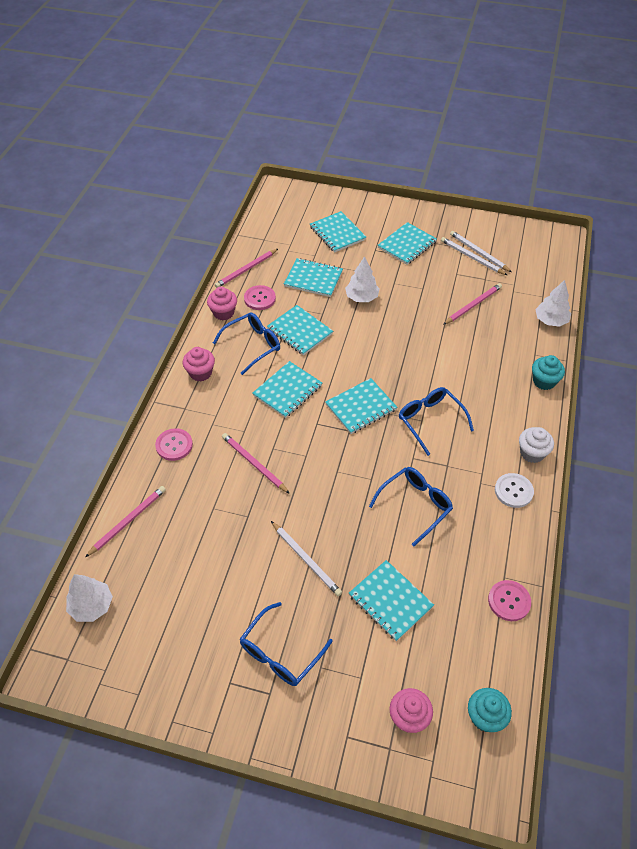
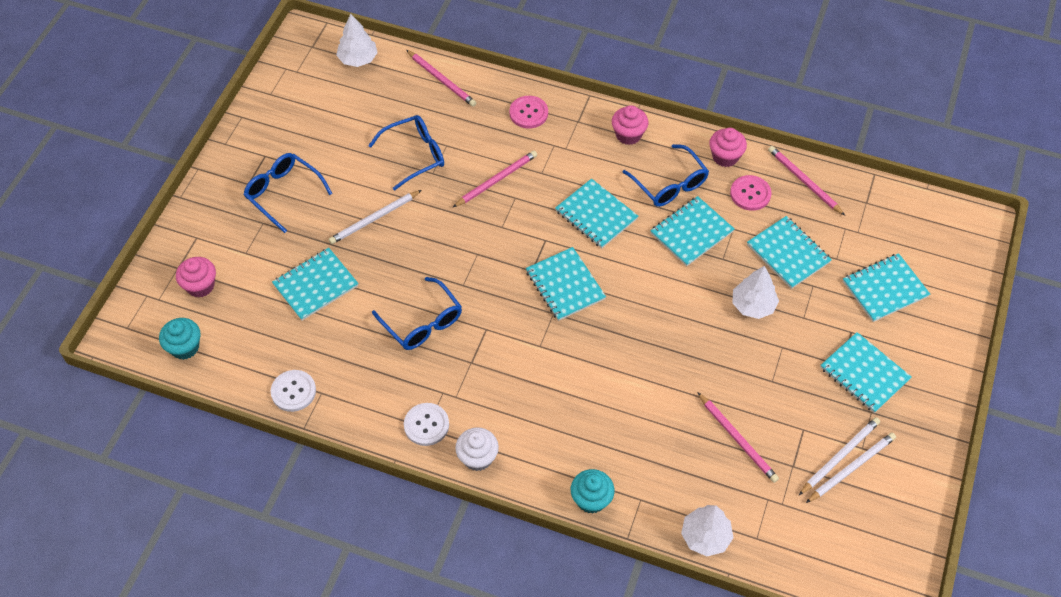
camera: 95 degrees right, 5 degrees up
turquoise notebook [284,258,343,297] -> turquoise notebook turned 60 degrees counterclockwise [747,216,832,289]
blue glasses [399,387,474,456] -> blue glasses moved to [368,115,444,191]
pink button [488,580,531,621] -> white button [271,370,316,412]

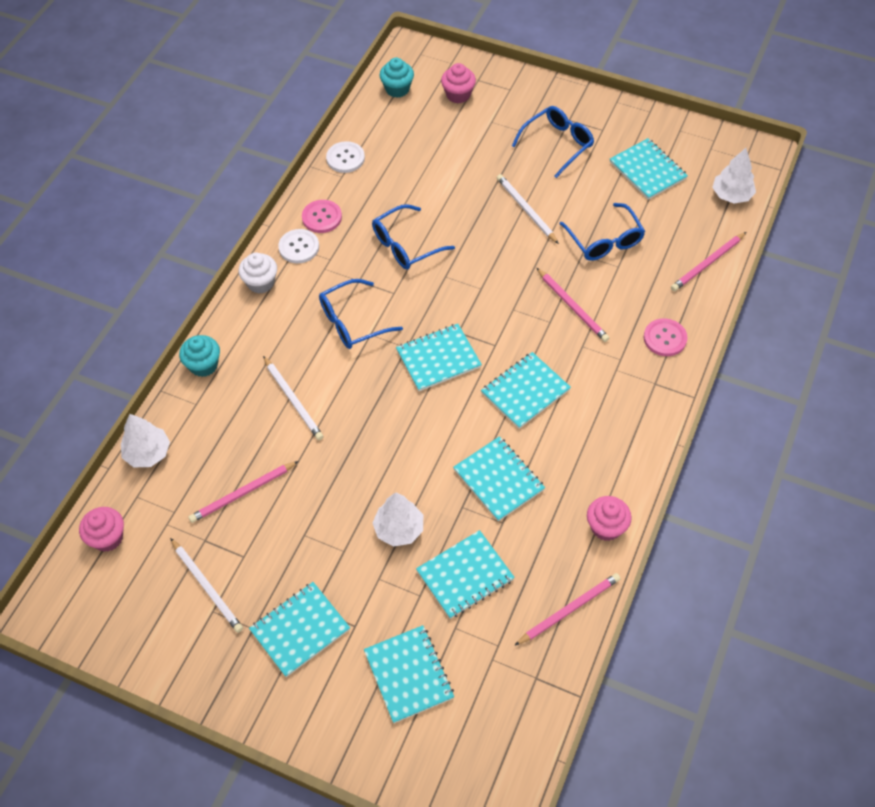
camera: 95 degrees right, 0 degrees up
turquoise notebook [272,248,359,321] -> turquoise notebook moved to [610,138,688,200]
pink cupcake [612,105,648,145] -> pink cupcake moved to [79,507,124,552]
blue glasses [623,144,709,207] -> blue glasses moved to [319,279,403,349]
pink button [730,175,772,211] -> pink button moved to [302,200,342,233]
white pencil [806,433,896,503] -> white pencil moved to [263,356,324,440]

